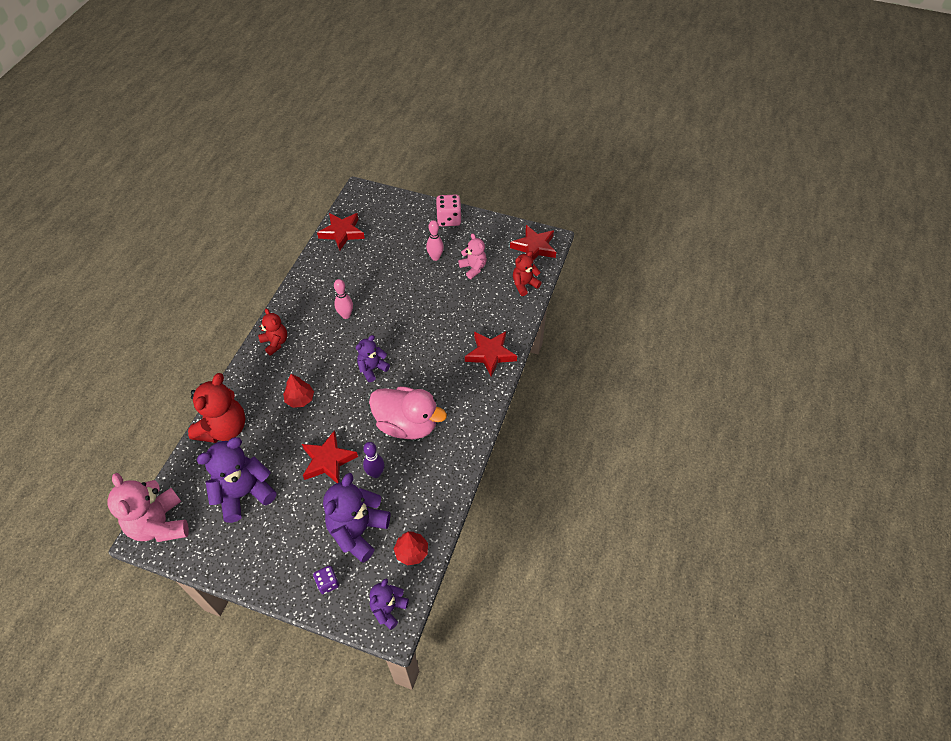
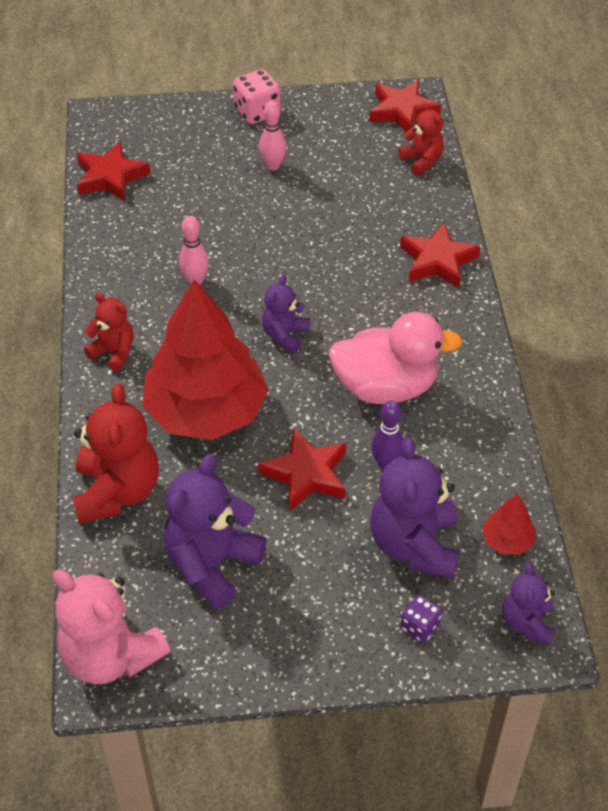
camera: 25 degrees left, 5 degrees down
red tree [283,374,314,408] -> red tree [142,279,269,440], size x2.49
pink teddy bear [458,233,487,279] -> none
red teddy bear [513,251,542,296] -> red teddy bear turned 120 degrees clockwise [399,102,444,175]

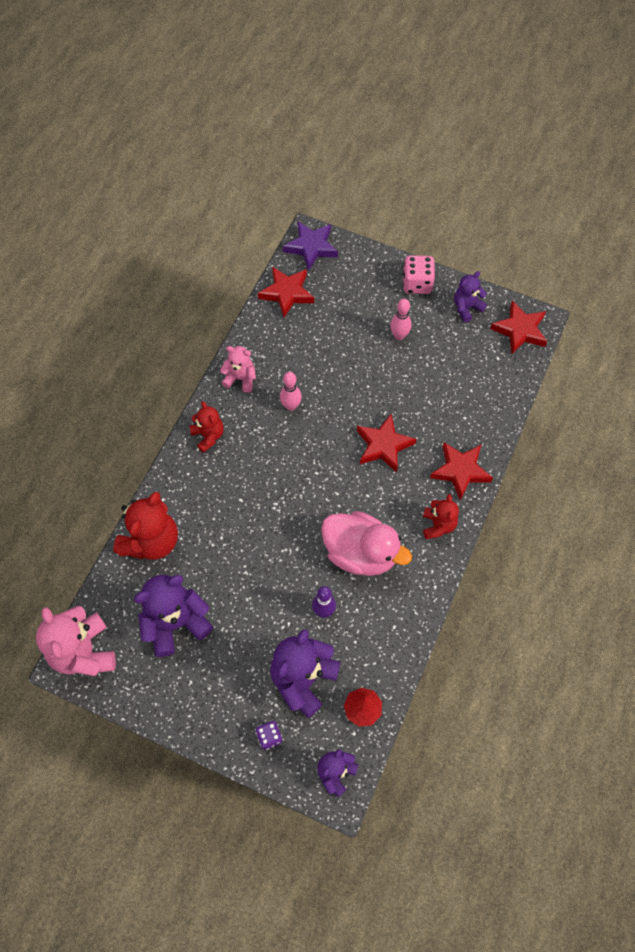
camera: 30 degrees right, 15 degrees up
red tree [142,279,269,440] -> none
red star [258,428,346,511] -> red star moved to [357,414,416,472]
purple teddy bear [262,274,310,353] -> purple teddy bear moved to [454,271,487,322]
red teddy bear [399,102,444,175] -> red teddy bear moved to [423,494,459,539]
none -> pink teddy bear [220,346,256,393]
none -> purple star [283,222,338,271]

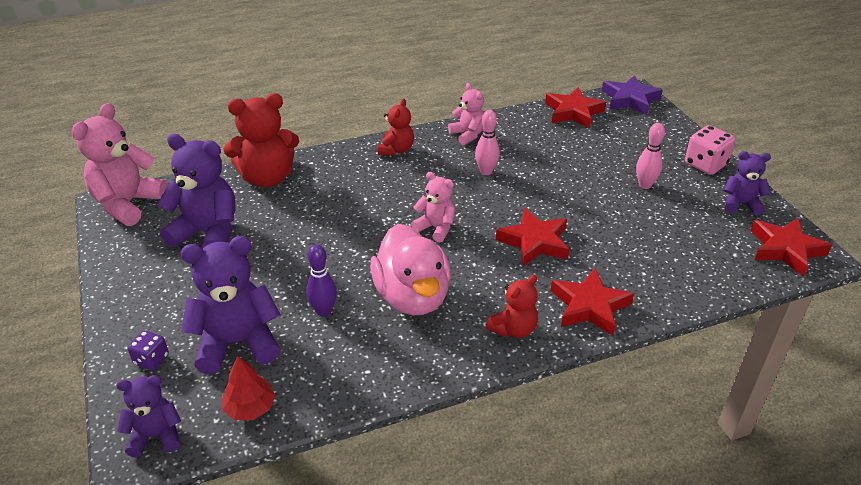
camera: 45 degrees right, 25 degrees down
none -> pink teddy bear [411,172,455,242]

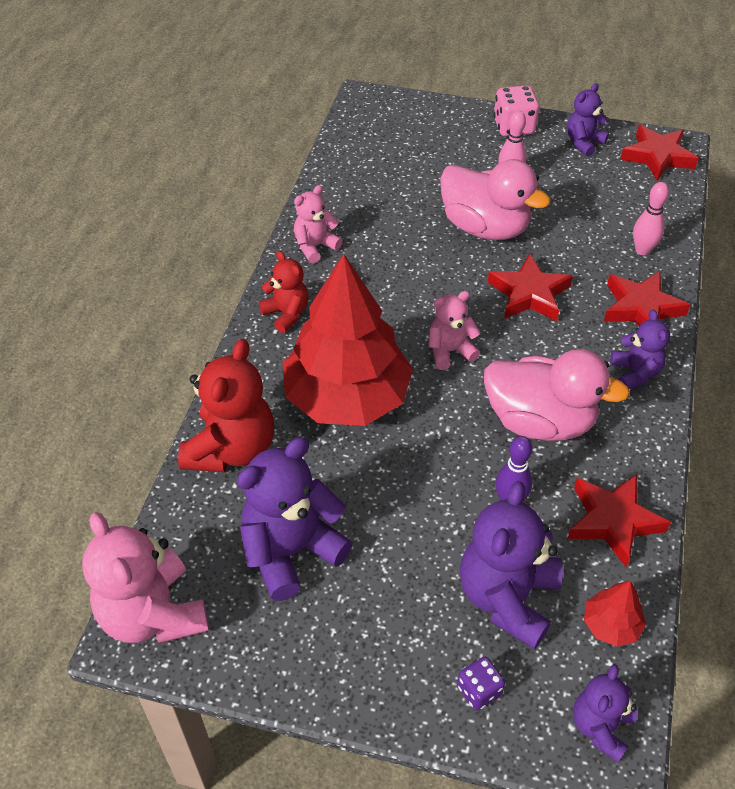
camera: 55 degrees left, 10 degrees up
pink teddy bear [448,83,484,145] -> pink teddy bear turned 45 degrees counterclockwise [294,185,343,263]
pink bowling pin [475,110,500,175] -> pink bowling pin moved to [633,182,669,256]
red teddy bear [486,275,538,338] -> purple teddy bear [610,310,670,389]
red star [545,87,606,128] -> red star moved to [567,474,671,567]
purple star [602,75,663,115] -> none
none -> red tree [283,254,413,426]
none -> pink duck [440,159,551,240]

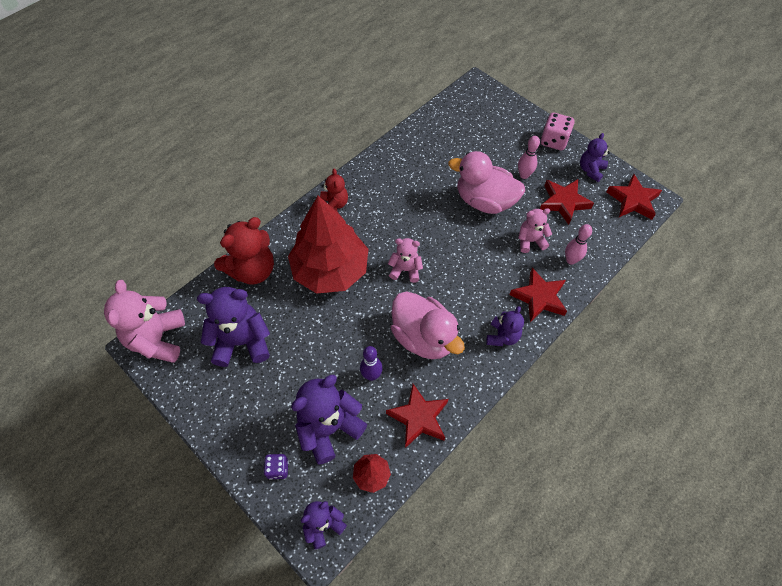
camera: 30 degrees right, 10 degrees up
pink teddy bear [294,185,343,263] -> pink teddy bear moved to [518,208,552,253]
pink duck [440,159,551,240] -> pink duck turned 135 degrees clockwise [448,151,525,214]
red star [488,254,573,321] -> red star moved to [540,179,594,225]
purple teddy bear [567,83,609,156] -> purple teddy bear turned 45 degrees counterclockwise [580,133,610,182]

